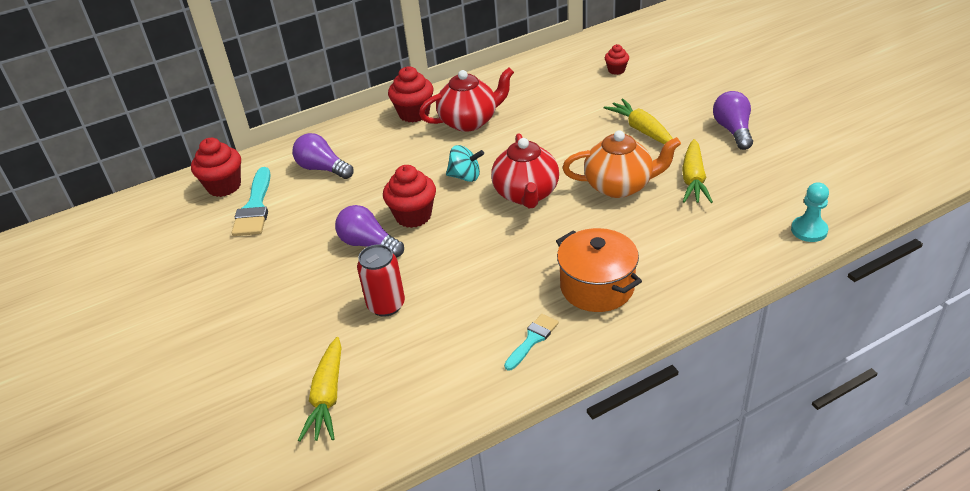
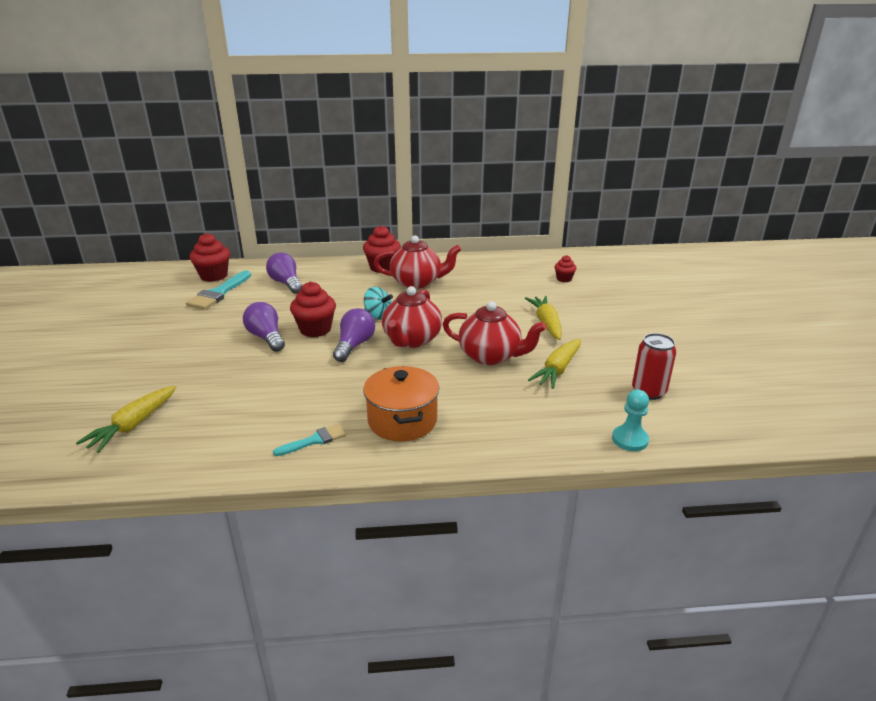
camera: 20 degrees right, 10 degrees down
red can [357,244,405,317] -> red can moved to [632,333,676,400]
orange teapot [562,130,681,198] -> red teapot [443,301,546,365]
purple light bulb [713,91,753,150] -> purple light bulb moved to [333,308,375,362]

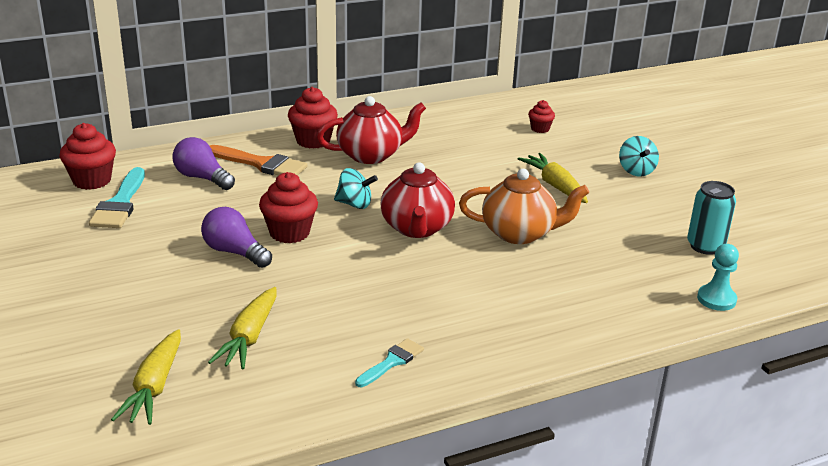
camera: 20 degrees left, 0 degrees up
purple light bulb [333,308,375,362] -> none
orange pot [363,366,439,441] -> none
red teapot [443,301,546,365] -> orange teapot [459,169,589,244]
yellow carrot [528,339,581,389] -> yellow carrot moved to [208,287,276,370]
red can [632,333,676,400] -> turquoise can [687,181,736,255]
none -> orange brush [210,145,307,176]
none -> turquoise spinning top [619,136,659,177]

